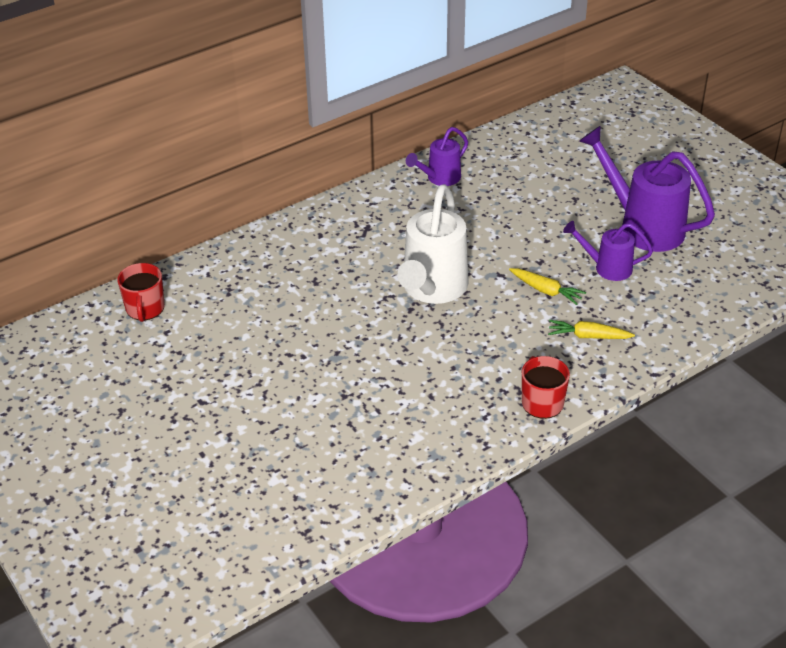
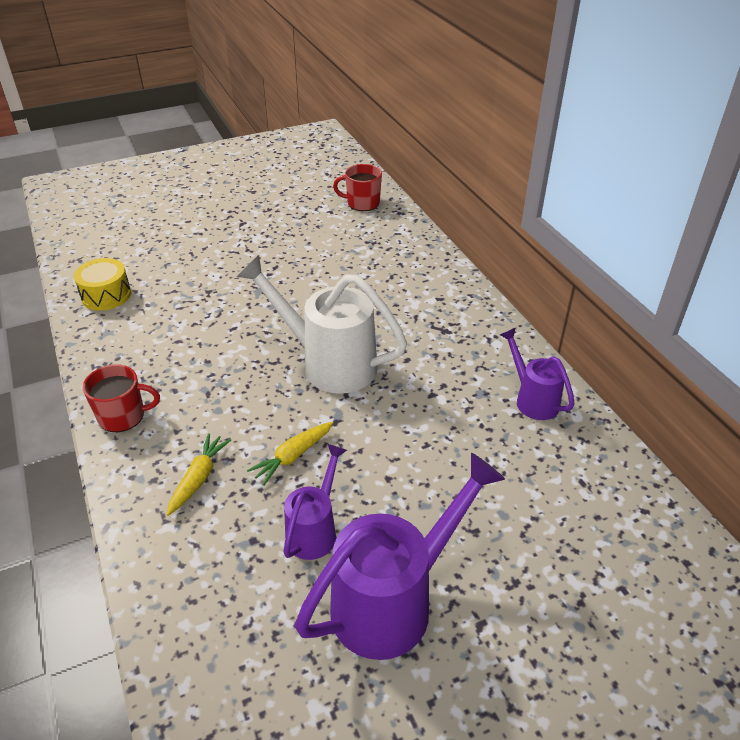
camera: 100 degrees right, 0 degrees up
none -> yellow drum [74,258,131,311]

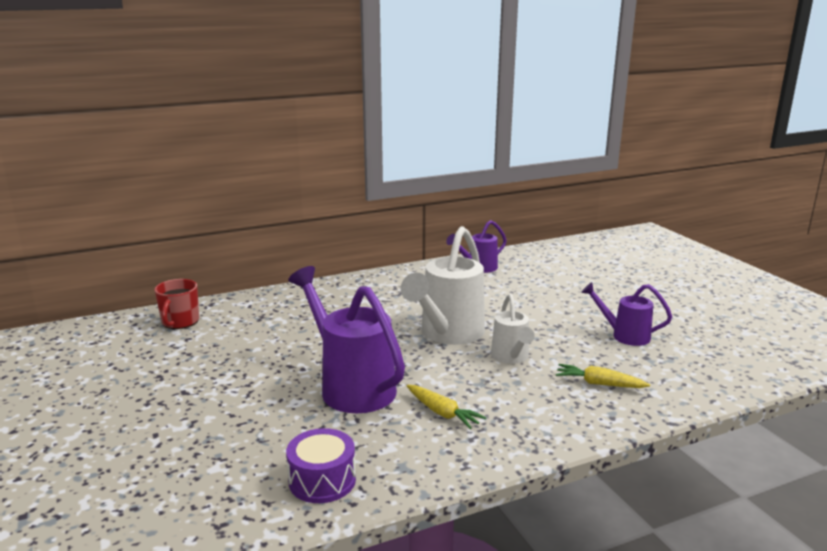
camera: 90 degrees left, 20 degrees down
yellow drum [74,258,131,311] -> purple drum [286,428,356,503]
red mug [83,364,160,432] -> none
yellow carrot [247,422,333,485] -> yellow carrot moved to [407,385,486,429]
purple watering can [295,453,505,660] -> purple watering can moved to [288,266,405,413]
none -> white watering can [491,294,535,364]

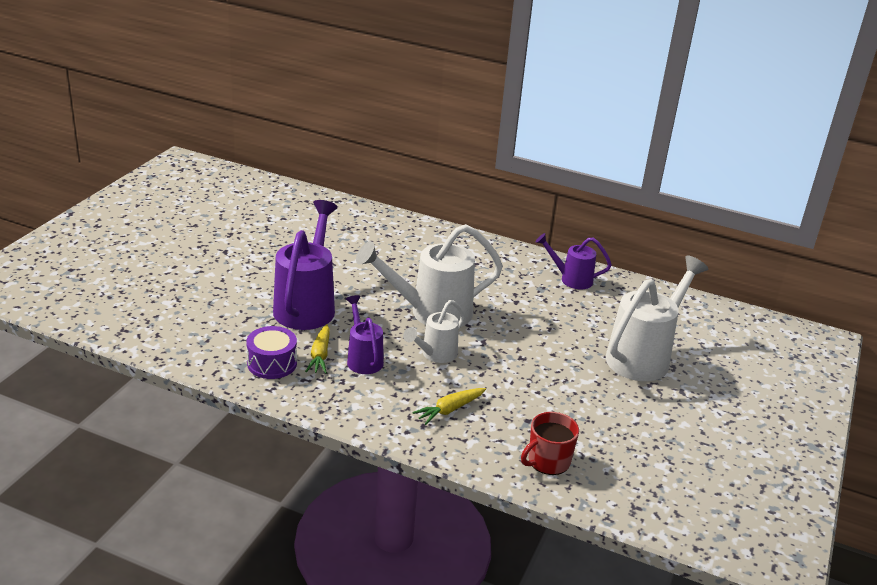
camera: 45 degrees right, 10 degrees up
red mug [154,279,199,329] -> red mug moved to [521,412,579,475]
purple drum [286,428,356,503] -> purple drum moved to [246,326,297,379]
yellow carrot [556,364,650,388] -> yellow carrot turned 105 degrees counterclockwise [412,388,486,425]
purple watering can [581,282,672,346] -> purple watering can moved to [346,295,384,374]
none -> white watering can [606,256,708,381]

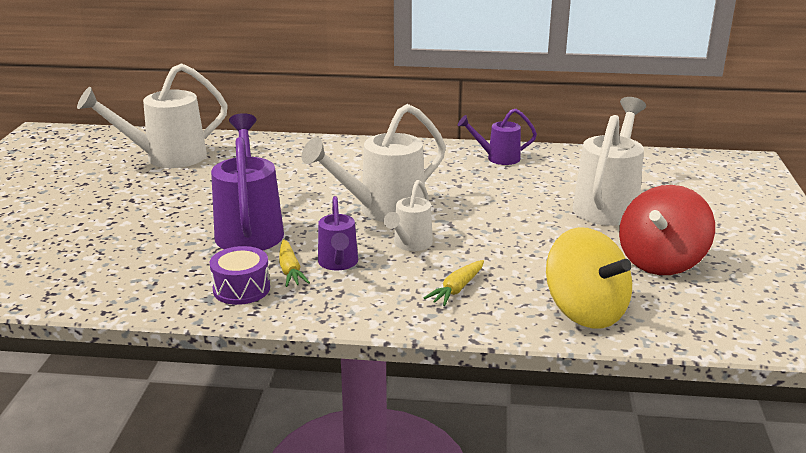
camera: 15 degrees left, 5 degrees down
purple watering can [346,295,384,374] -> purple watering can turned 150 degrees counterclockwise [318,196,358,270]
red mug [521,412,579,475] -> yellow spinning top [546,227,632,329]
none -> white watering can [77,63,228,168]
none -> red spinning top [619,185,715,275]

